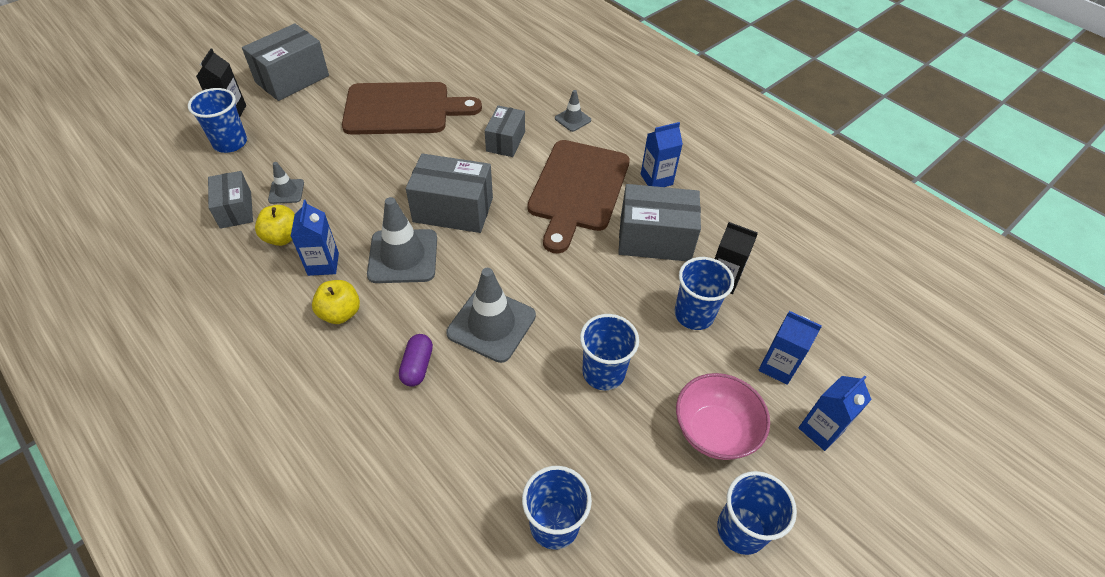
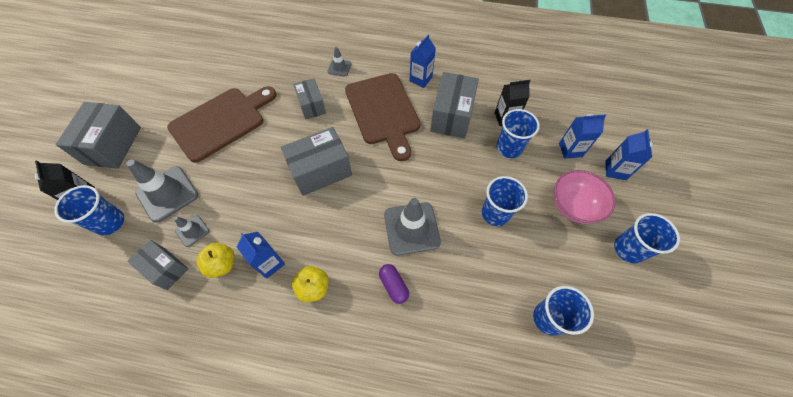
camera: 35 degrees left, 10 degrees up
grey traffic cone [367,197,437,283] -> grey traffic cone moved to [126,159,198,223]
grey box [618,184,701,261] -> grey box turned 45 degrees counterclockwise [430,72,479,139]

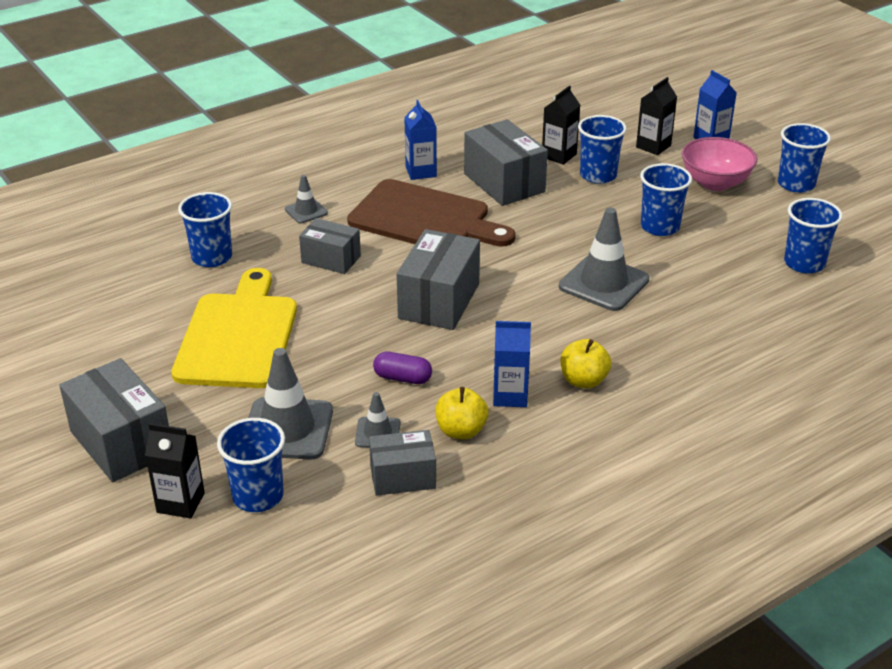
camera: 45 degrees left, 25 degrees down
brown cutting board [167,86,277,163] -> yellow cutting board [171,268,297,388]
purple capsule [379,264,409,304] -> purple capsule moved to [373,352,432,384]
blue carton [559,114,607,159] -> black carton [636,77,677,155]
none -> blue cup [178,192,232,267]

